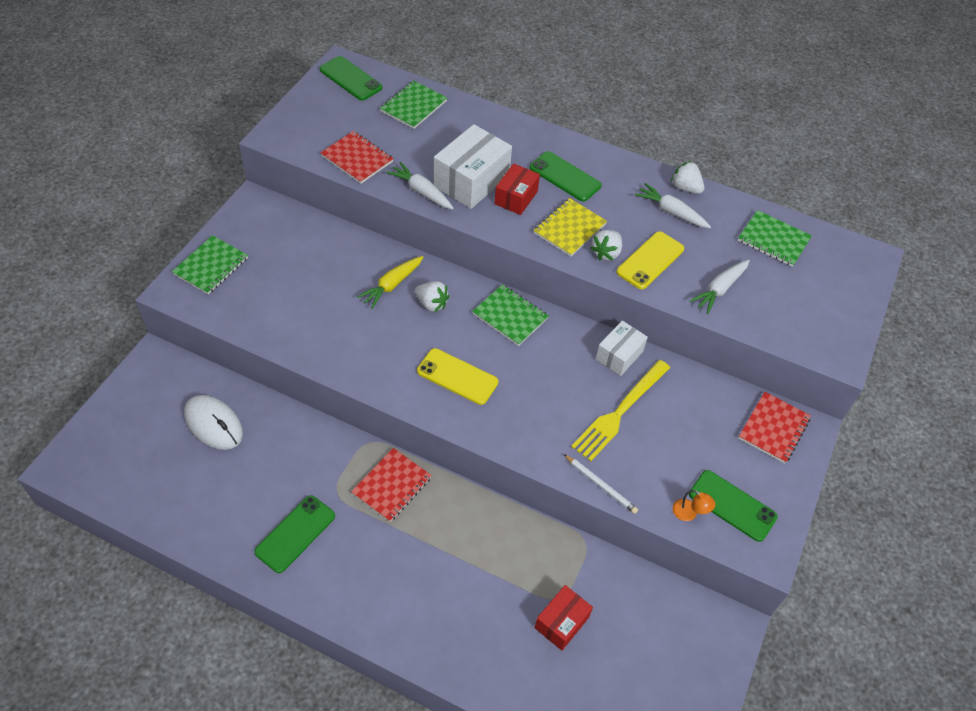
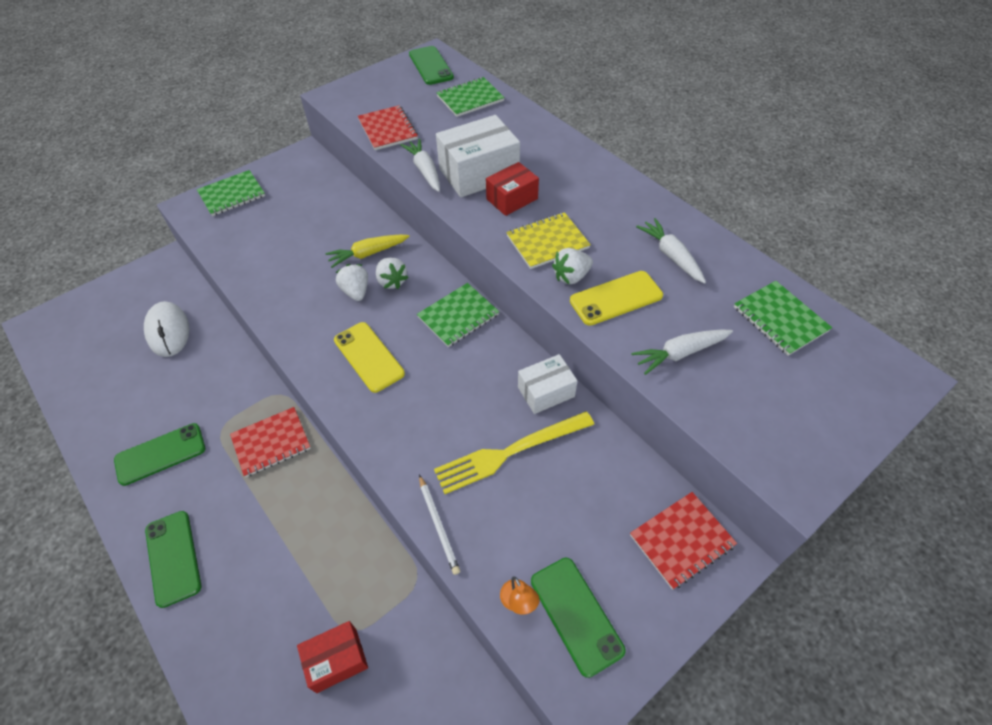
camera: 30 degrees right, 0 degrees up
green notebook [472,284,549,346] -> green notebook turned 75 degrees clockwise [417,283,499,347]
green phone [530,151,601,201] -> green phone moved to [145,511,201,608]
white strawberry [671,161,704,194] -> white strawberry moved to [335,264,368,301]

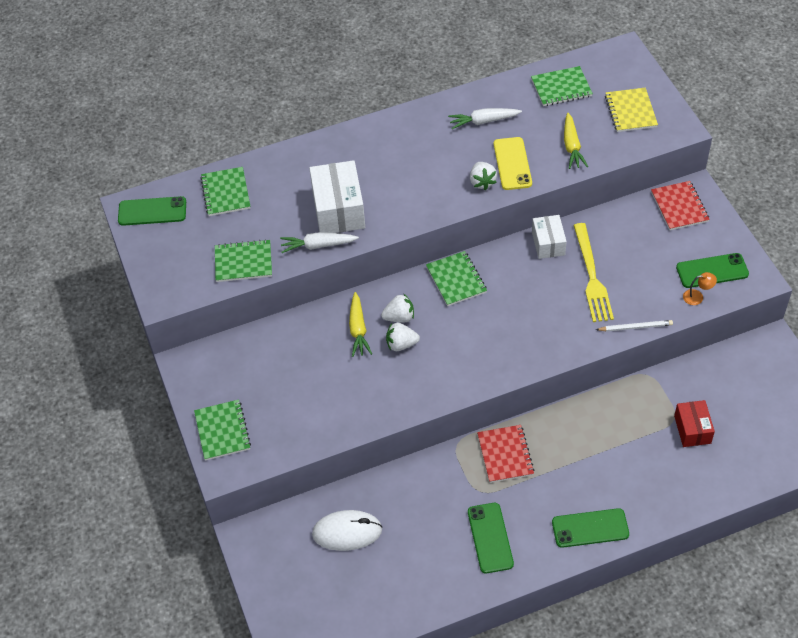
camera: 70 degrees left, 0 degrees up
yellow phone [334,322,405,393] -> none
red notebook [358,105,418,150] -> green notebook [215,239,272,282]
red box [486,162,539,216] -> none
yellow notebook [506,212,591,269] -> yellow notebook moved to [605,88,658,132]
white carrot [631,329,733,375] -> yellow carrot [564,113,588,169]

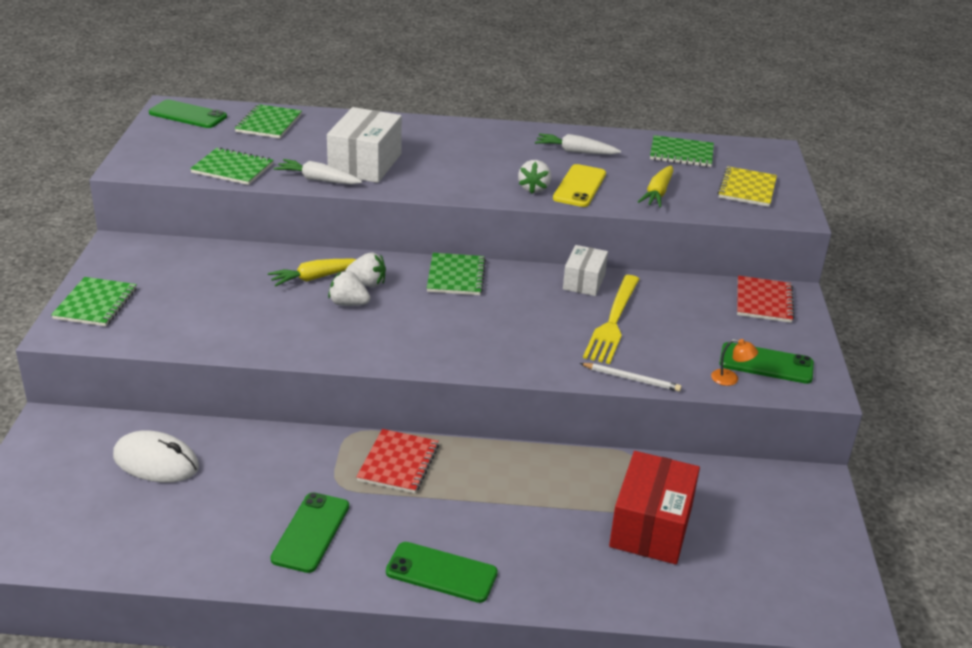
camera: 20 degrees right, 20 degrees down
yellow carrot [349,292,372,357] -> yellow carrot turned 45 degrees clockwise [268,259,356,286]
red box [674,400,715,447] -> red box [609,451,700,564], size x1.65

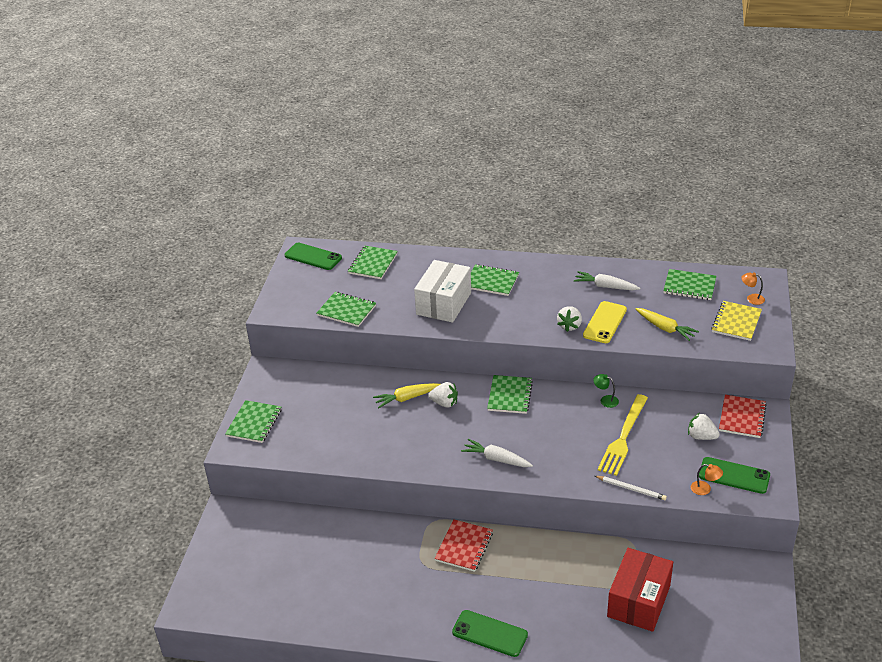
camera: 10 degrees right, 5 degrees up
white mouse [113,430,199,483] -> none
green phone [271,492,349,573] -> none
white carrot [273,159,362,185] -> white carrot moved to [461,439,533,467]
white strawberry [328,271,370,306] -> white strawberry moved to [688,413,720,440]
white box [563,245,608,296] -> green lamp [593,374,619,408]
yellow carrot [638,166,673,207] -> yellow carrot turned 75 degrees counterclockwise [636,308,699,341]
none -> green notebook [471,264,519,296]
none -> orange lamp [741,272,765,305]

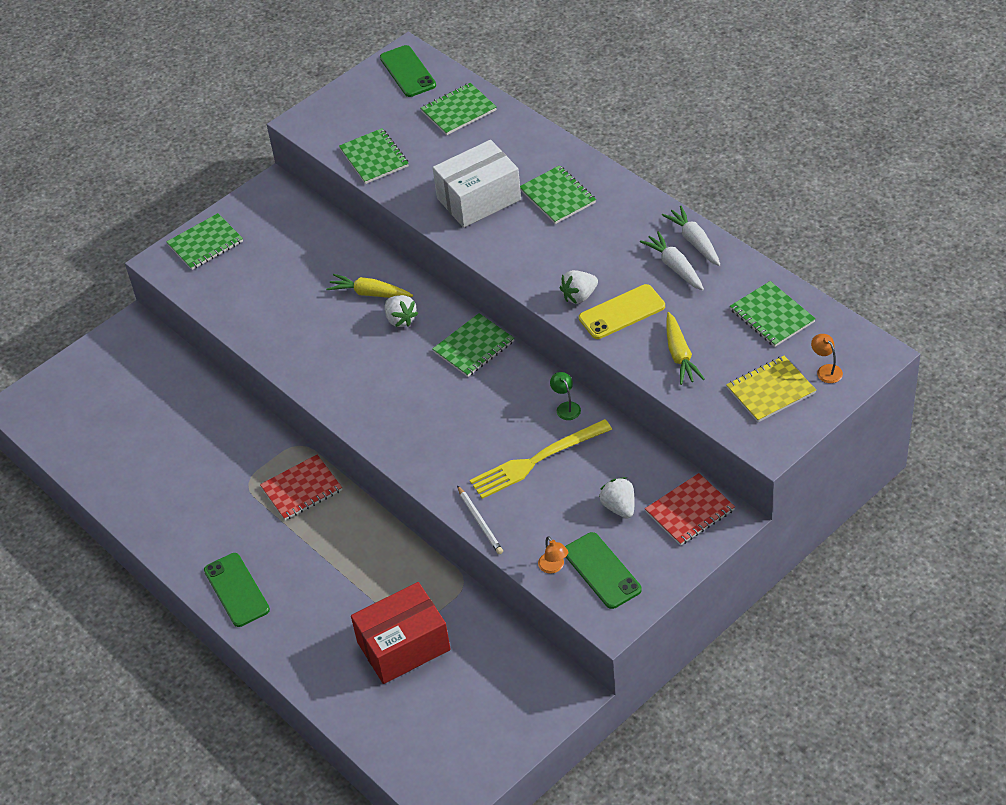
camera: 40 degrees right, 10 degrees up
white carrot [461,439,533,467] -> white carrot moved to [662,206,720,266]

